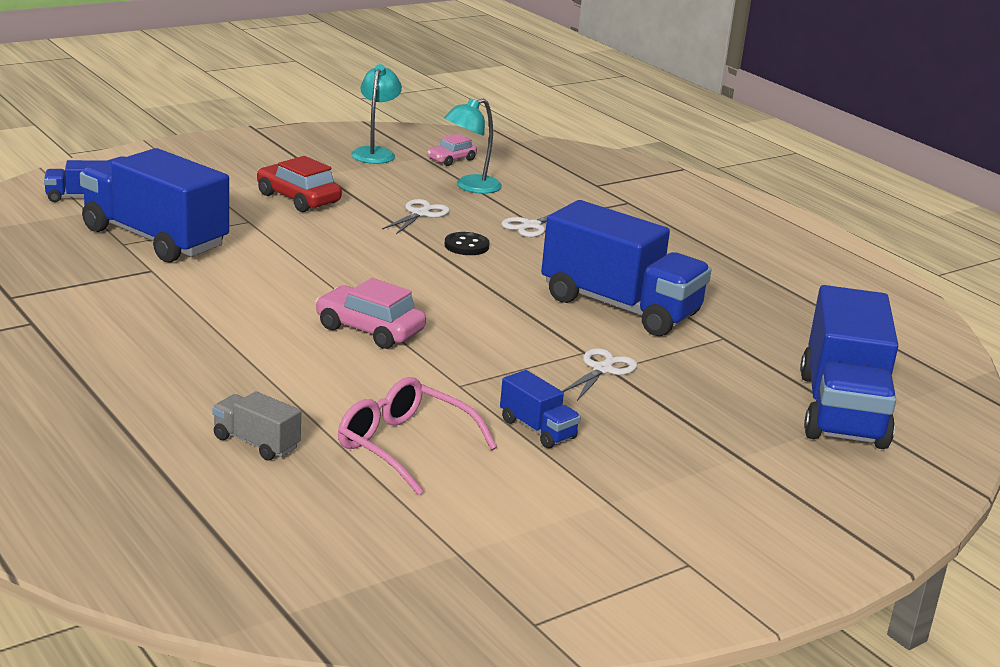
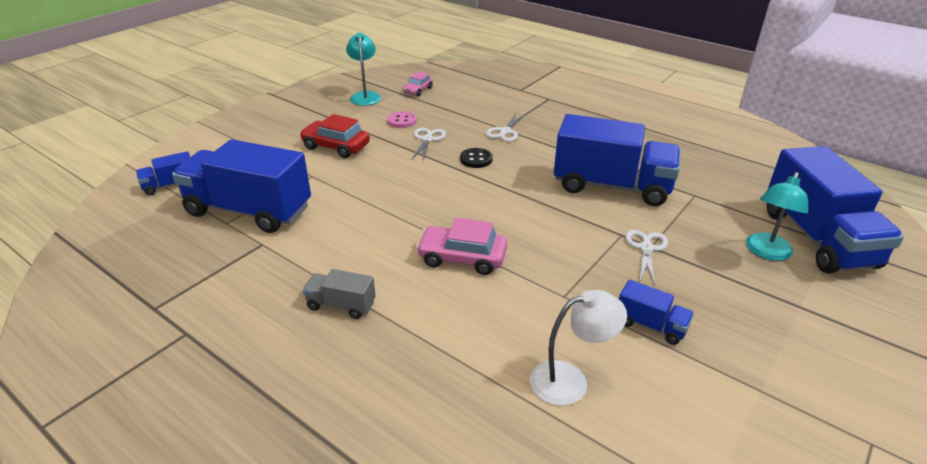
camera: 15 degrees left, 10 degrees up
grey truck [212,391,301,460] -> grey truck moved to [303,269,376,319]
pink glasses [338,377,497,495] -> white lamp [530,290,627,406]
turquoise lamp [444,98,502,194] -> turquoise lamp moved to [746,172,808,261]
none -> pink button [387,111,417,128]

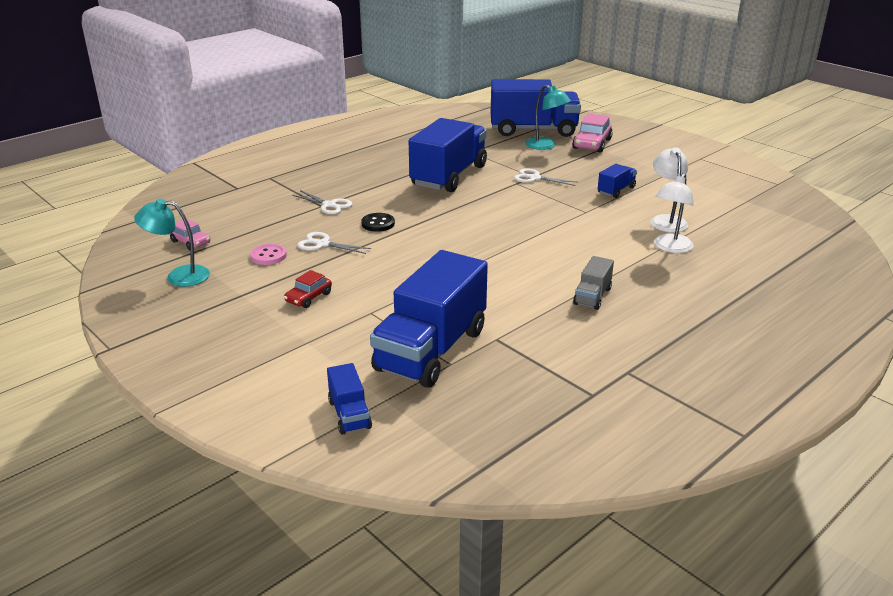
camera: 80 degrees left, 5 degrees down
red car [300,114,370,158] -> red car [284,270,332,308], size x0.62
pink car [416,218,507,275] -> pink car moved to [572,113,613,152]
none -> white lamp [654,173,694,253]

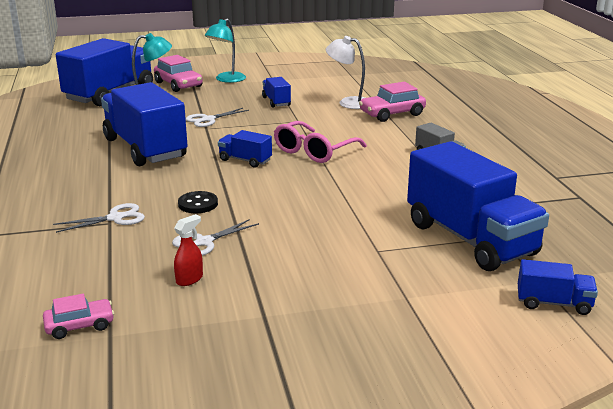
camera: 60 degrees left, 5 degrees down
turquoise lamp [134,199,210,287] -> turquoise lamp moved to [205,19,246,83]
pink button [250,244,287,265] -> red spray bottle [174,214,203,286]
red car [284,270,332,308] -> none
white lamp [654,173,694,253] -> pink car [359,82,426,122]
none -> blue truck [218,130,272,168]
none -> pink glasses [274,121,367,163]

